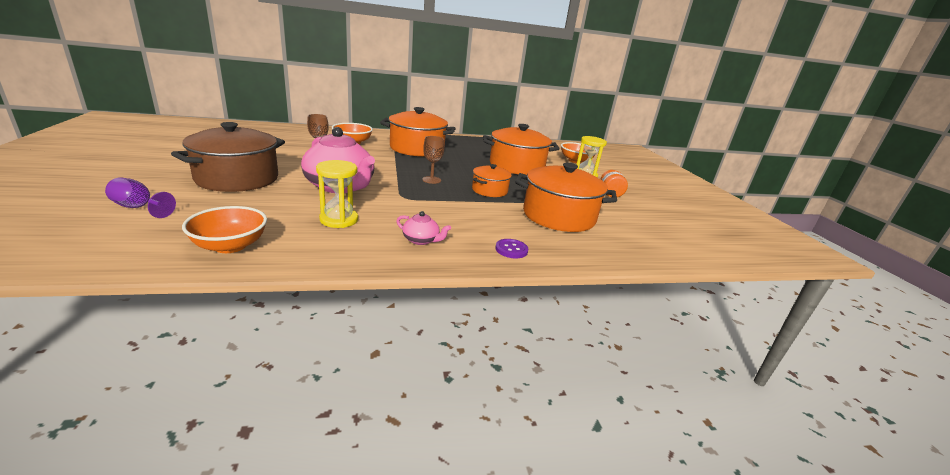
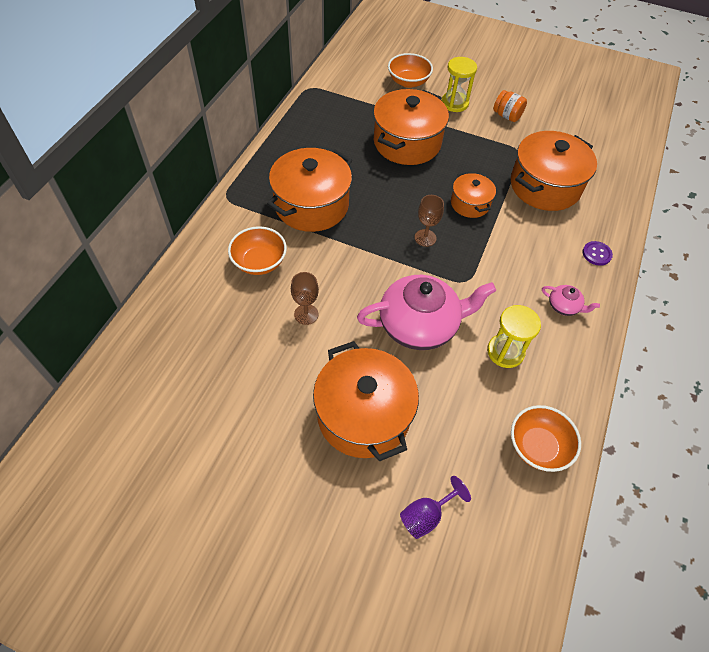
camera: 55 degrees left, 30 degrees up
brown pot [171,122,285,192] -> orange pot [313,341,419,462]
pink teapot [396,211,451,245] -> pink teapot turned 60 degrees clockwise [542,285,600,316]

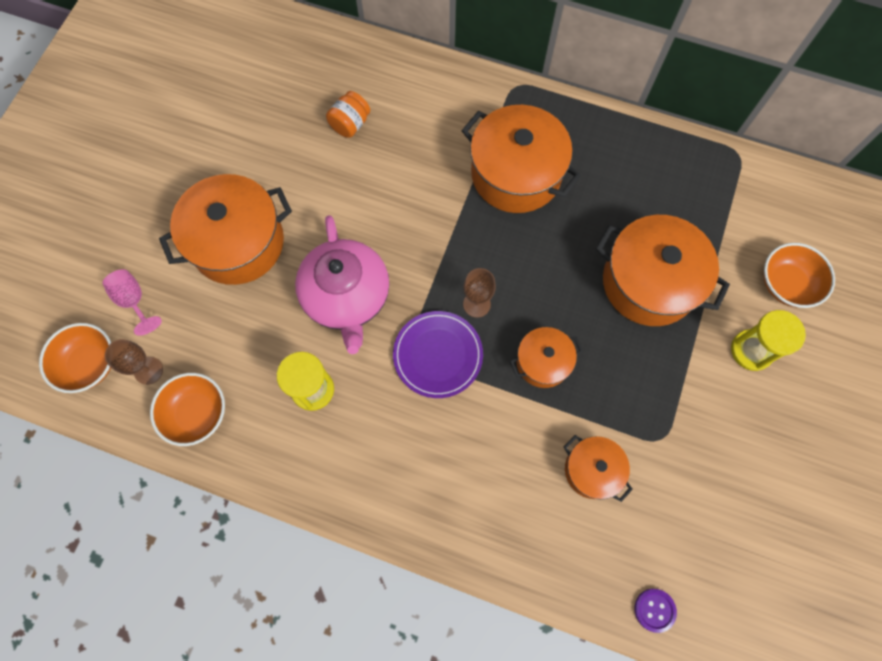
camera: 90 degrees right, 15 degrees up
orange bowl [228,226,287,275] -> orange bowl moved to [39,323,111,393]
brown goblet [291,272,319,325] -> brown goblet moved to [105,339,163,385]
purple goblet [400,476,471,539] -> pink goblet [102,269,162,336]
orange jar [493,90,527,122] -> orange jar moved to [326,91,370,138]
orange pot [511,131,597,211] -> orange pot [564,435,633,502], size x0.54
pink teapot [542,285,600,316] -> none
purple button [582,241,613,266] -> purple button moved to [635,589,677,633]
none -> purple plate [393,311,483,398]

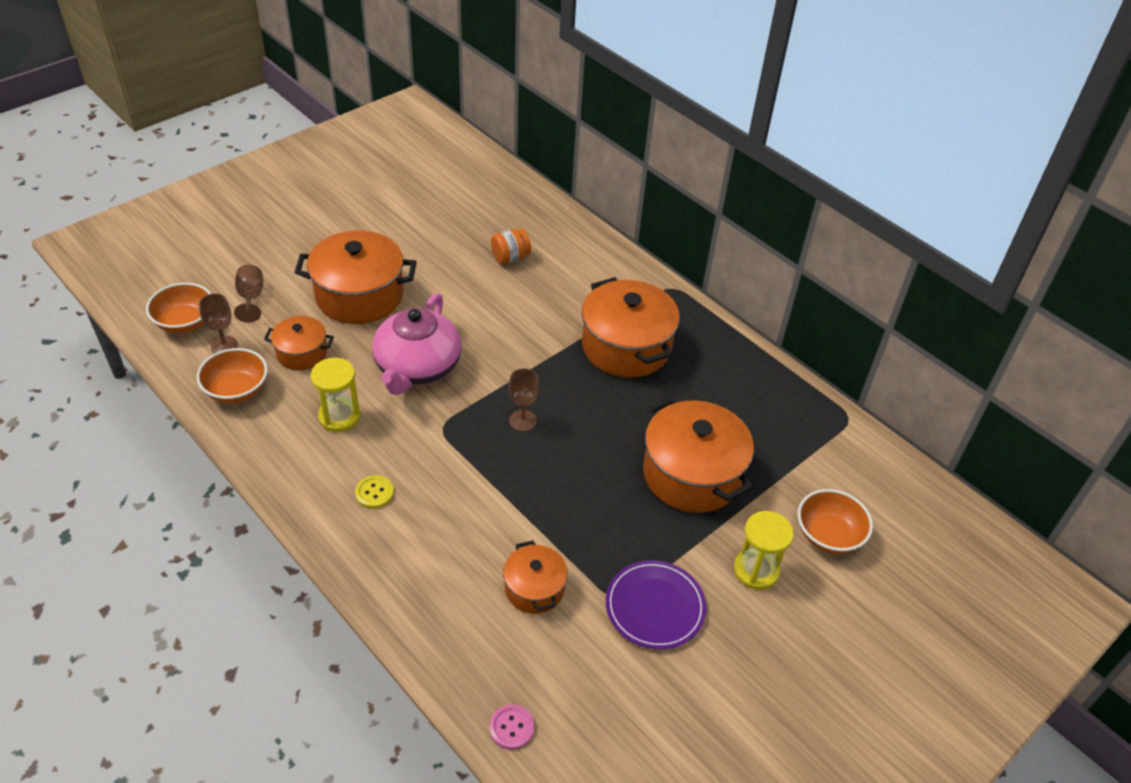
camera: 25 degrees right, 25 degrees down
pink goblet [102,269,162,336] -> brown goblet [234,264,263,323]
purple plate [393,311,483,398] -> purple plate moved to [606,560,706,649]
orange pot [510,327,583,388] -> orange pot moved to [264,316,334,370]
purple button [635,589,677,633] -> pink button [490,705,535,750]
none -> yellow button [355,475,394,509]

